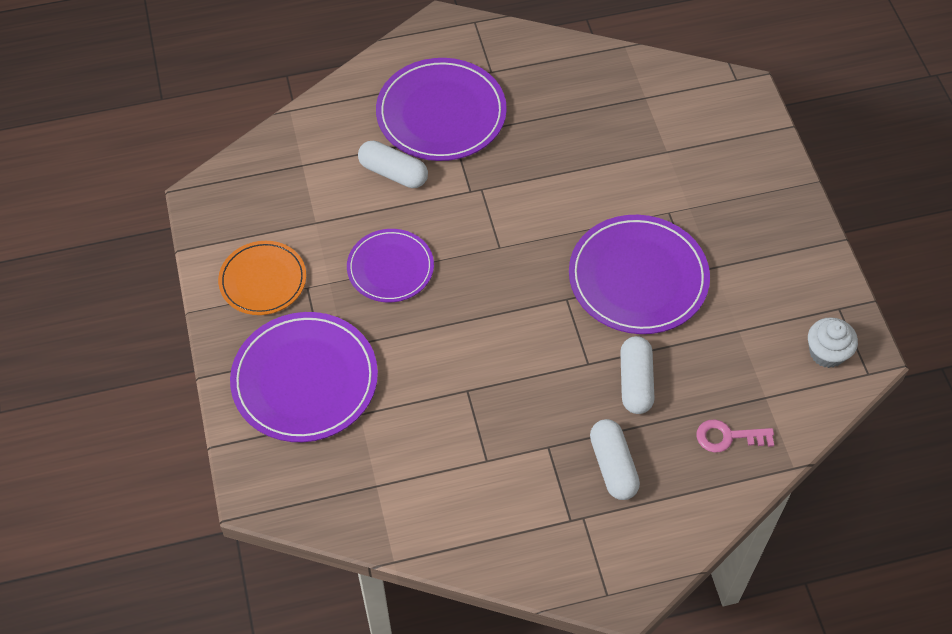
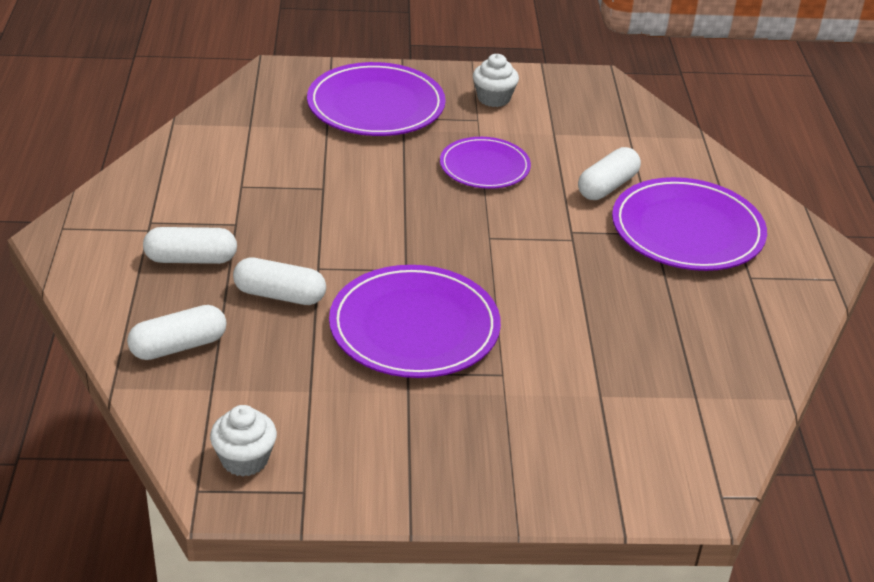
camera: 100 degrees right, 20 degrees down
orange plate [218,241,306,315] -> white cupcake [473,54,519,107]
pink key [697,419,774,453] -> white capsule [127,305,227,360]

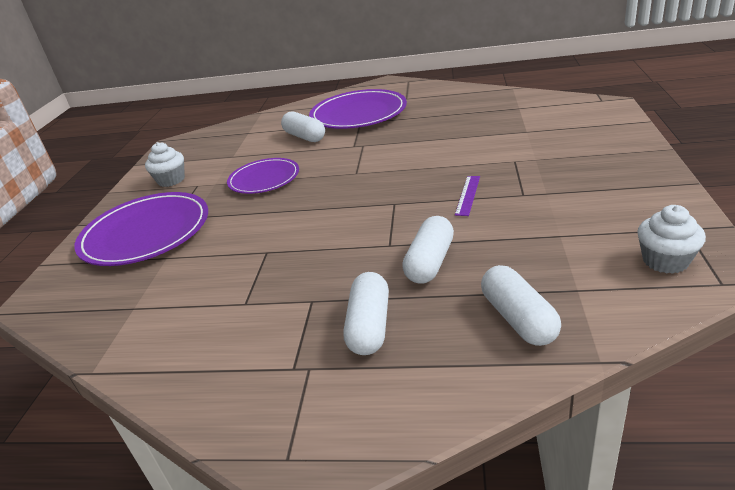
camera: 75 degrees left, 5 degrees down
purple plate [329,265,501,378] -> purple ruler [455,176,480,216]

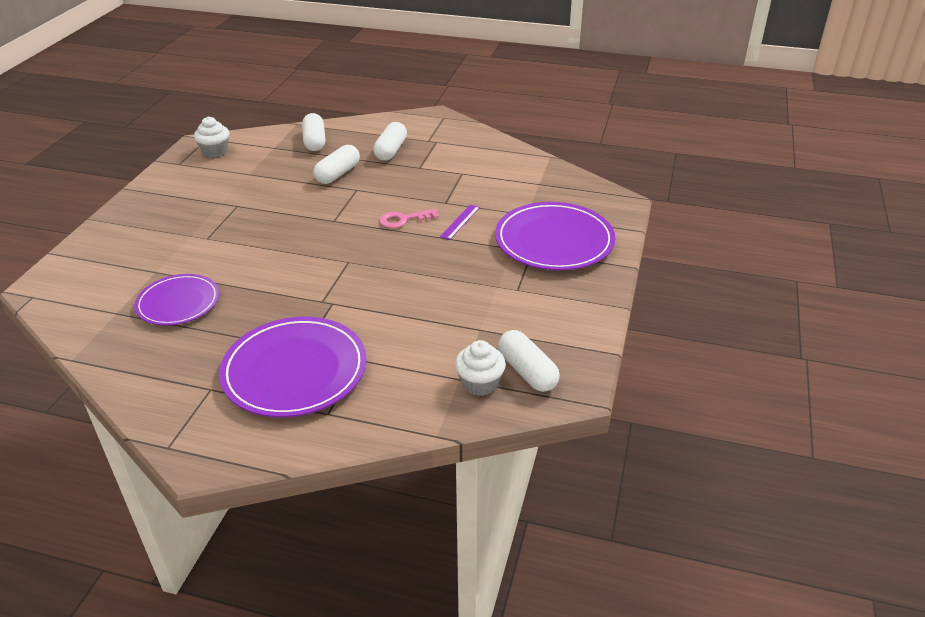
camera: 175 degrees left, 5 degrees up
white cupcake [145,142,185,187] -> white cupcake moved to [455,340,506,396]
purple plate [227,158,299,194] -> purple plate moved to [135,274,219,325]
white capsule [281,112,325,142] -> white capsule moved to [498,330,560,392]
purple ruler [455,176,480,216] -> purple ruler moved to [440,205,480,240]
none -> pink key [379,209,439,228]

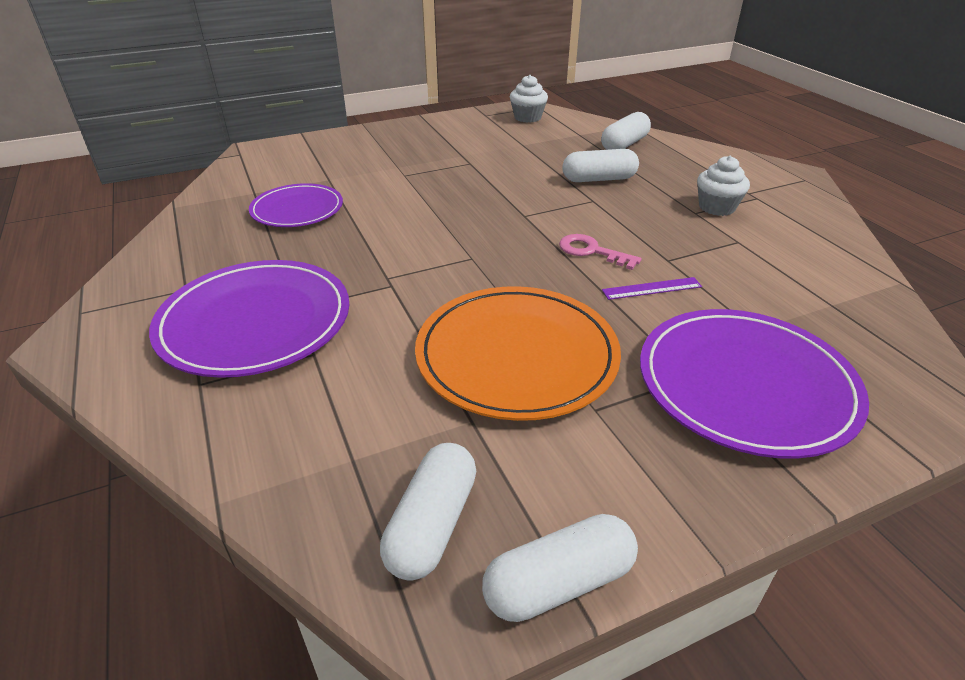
camera: 50 degrees right, 0 degrees up
white capsule [373,122,407,161] -> white capsule moved to [482,514,638,622]
white cupcake [455,340,506,396] -> white cupcake moved to [697,156,750,216]
none -> orange plate [415,286,621,421]

